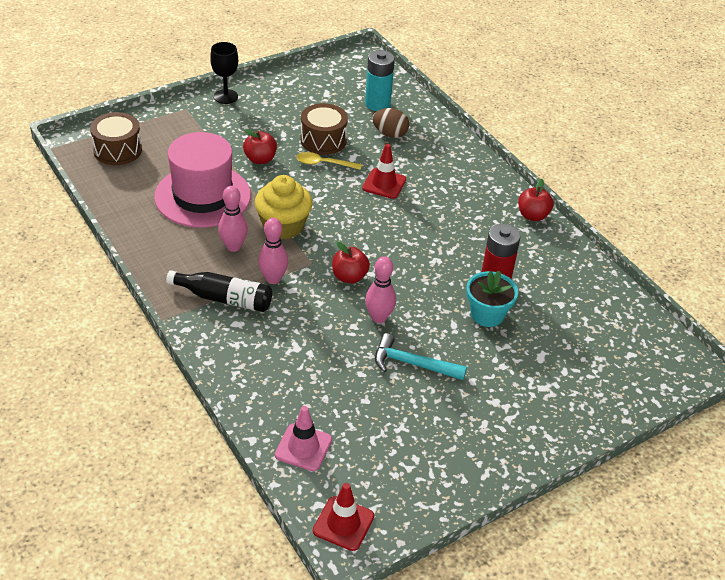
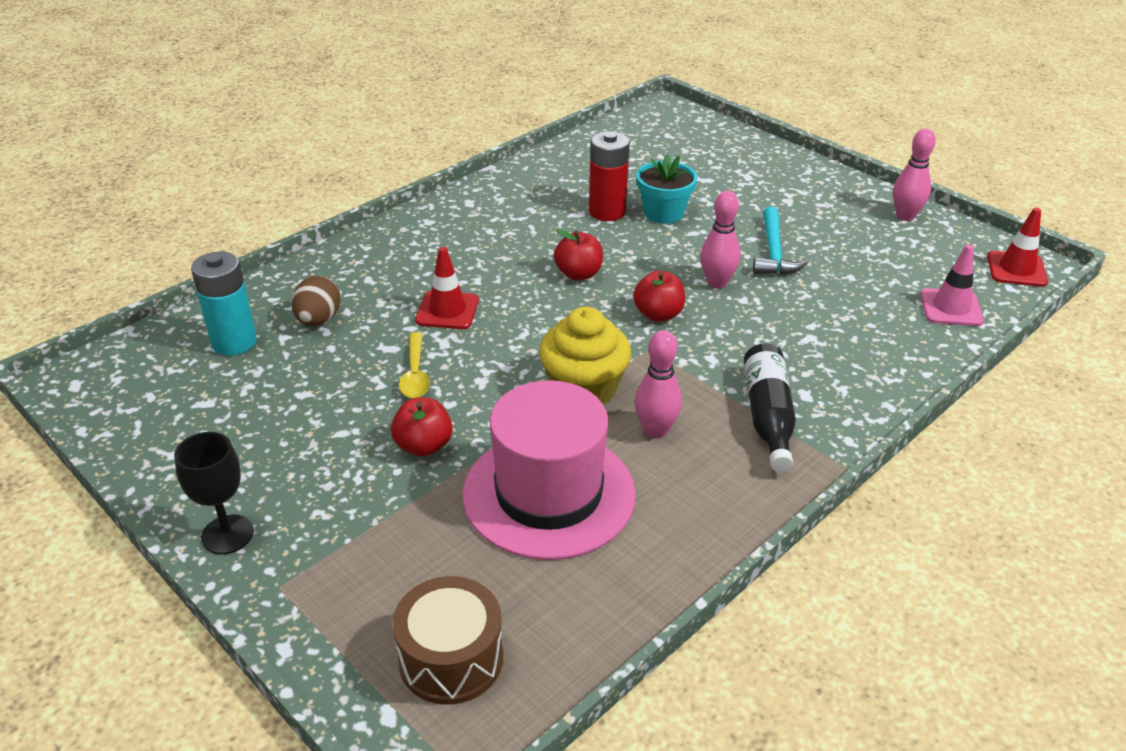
camera: 100 degrees left, 5 degrees down
pink bowling pin [258,218,288,284] -> pink bowling pin moved to [893,129,936,221]
brown drum [300,103,348,155] -> none
red apple [518,179,553,221] -> red apple moved to [554,229,603,280]

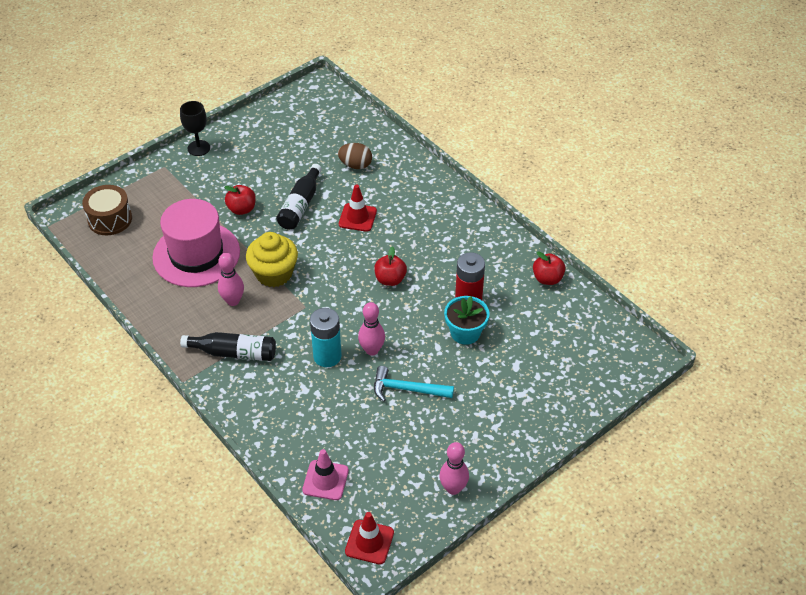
camera: 95 degrees right, 10 degrees up
turquoise battery [191,251,257,356] -> turquoise battery moved to [310,308,342,367]
yellow spoon [399,332,430,398] -> black bottle [276,164,322,230]
red apple [633,271,685,322] -> red apple moved to [533,251,566,285]

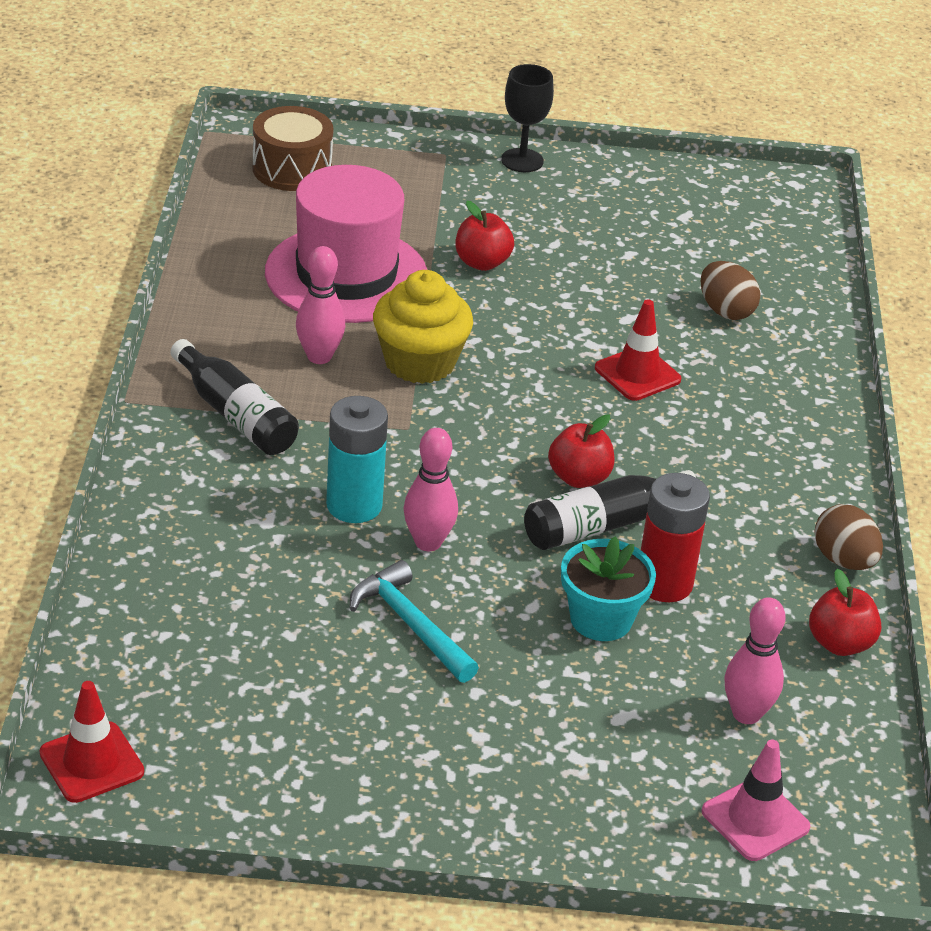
camera: 40 degrees right, 10 degrees down
black bottle [276,164,322,230] -> black bottle moved to [524,470,696,550]
pink traffic cone [302,449,349,500] -> pink traffic cone moved to [702,740,810,861]
pink bowling pin [439,442,469,495] -> pink bowling pin moved to [724,597,786,724]
none -> brown egg [814,504,883,570]

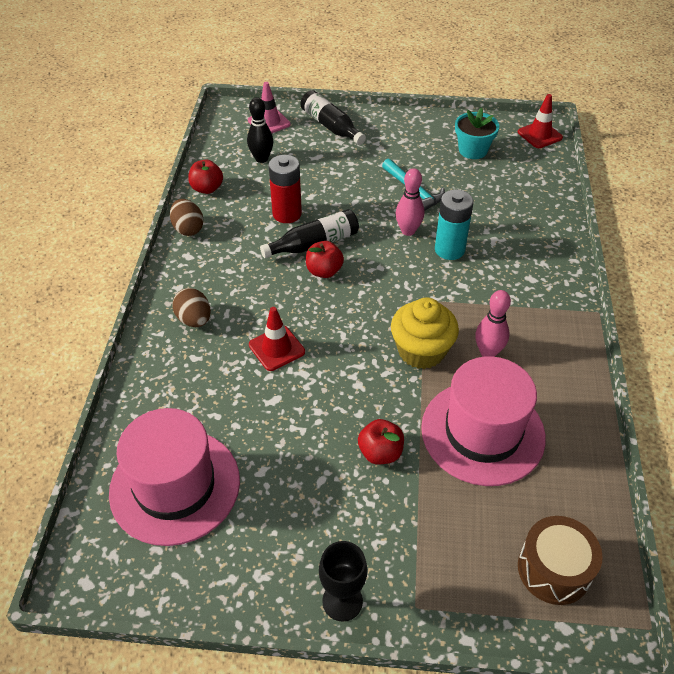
camera: 175 degrees left, 10 degrees up
black bottle [170,339,299,455] -> black bottle moved to [301,90,366,145]
turquoise flower pot [561,536,656,641] -> turquoise flower pot moved to [455,108,499,159]
brown egg [701,261,760,320] -> brown egg moved to [172,288,211,327]
pink bowling pin [724,597,786,724] -> black bowling pin [247,97,273,163]
none -> pink hat [109,408,240,546]

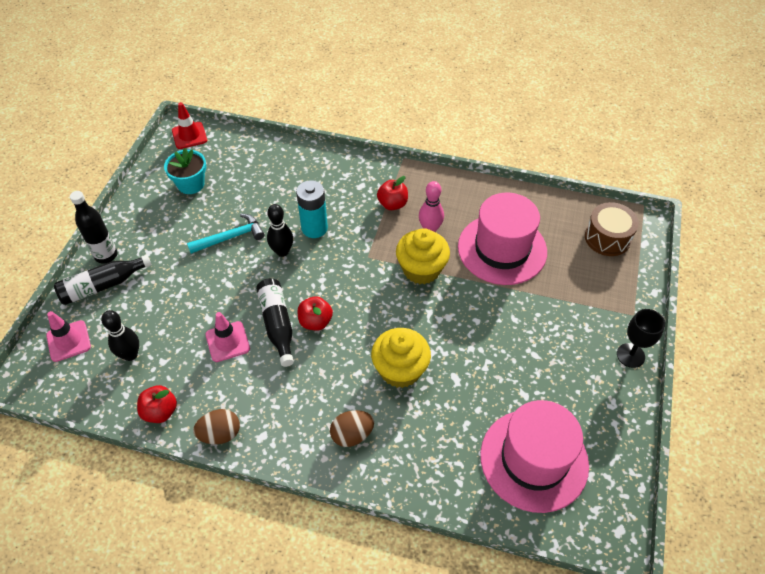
camera: 80 degrees left, 5 degrees up
red traffic cone [249,307,305,371] -> yellow cupcake [371,328,431,388]
red battery [268,155,302,223] -> pink traffic cone [206,312,250,362]
red apple [358,419,404,465] -> red apple moved to [377,176,408,210]
pink bowling pin [395,168,424,236] -> black bowling pin [267,204,293,257]
none -> black bottle [70,191,117,264]

